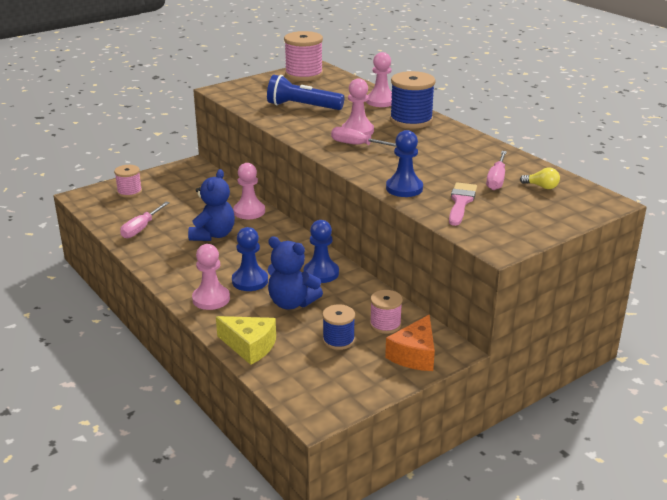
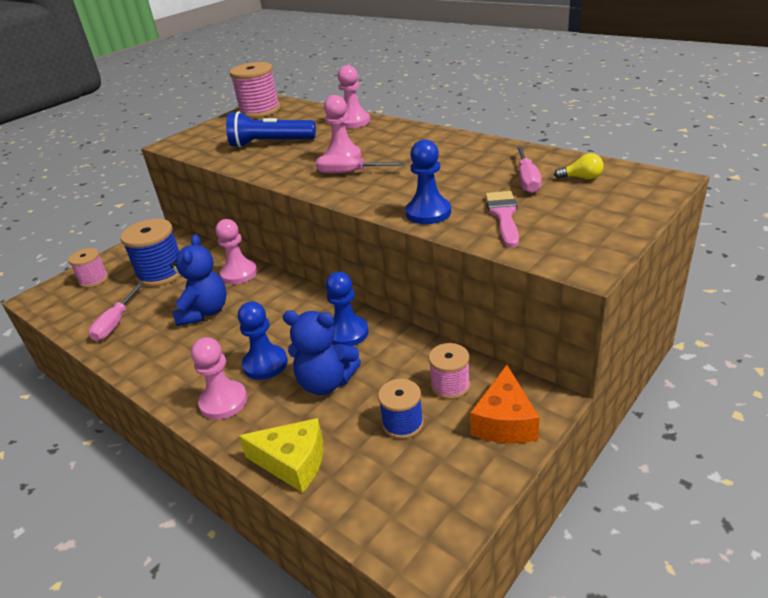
camera: 10 degrees left, 5 degrees up
blue spool [390,71,435,128] -> blue spool moved to [120,219,181,287]

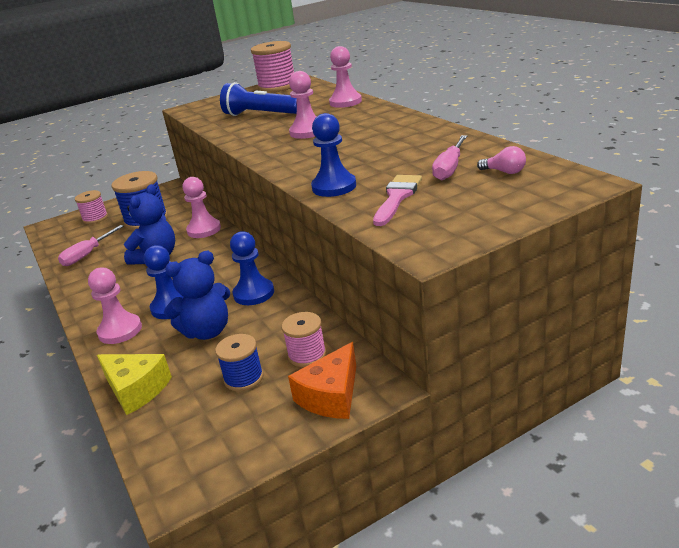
camera: 20 degrees right, 5 degrees down
blue teddy bear [283,311,361,395] -> blue teddy bear turned 60 degrees counterclockwise [164,251,230,340]
pink screwdriver [316,155,405,174] -> none
yellow light bulb [554,153,604,180] -> pink light bulb [477,146,526,174]

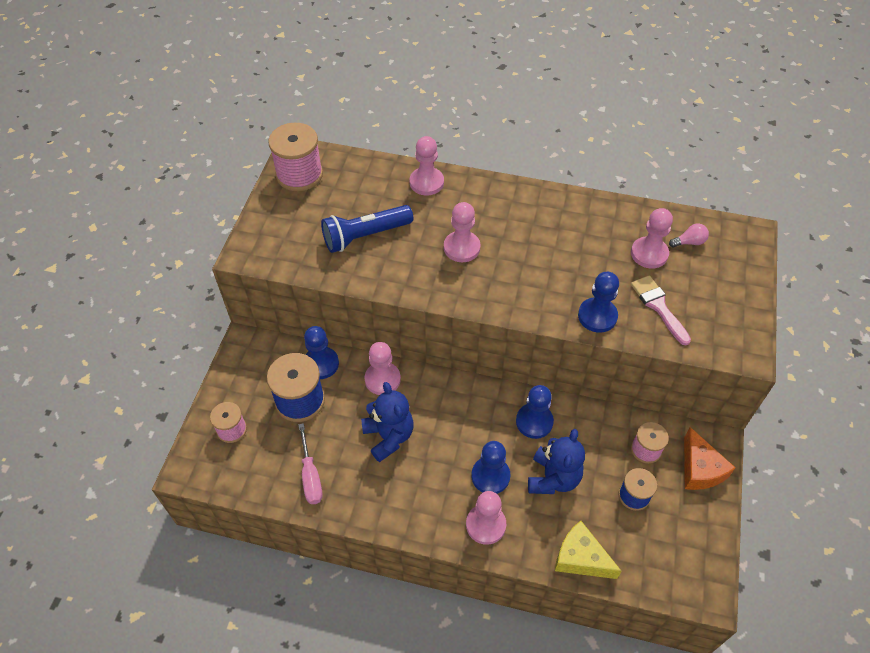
camera: 50 degrees left, 25 degrees up
yellow cheese [97,354,172,415] -> yellow cheese turned 135 degrees counterclockwise [555,521,622,579]
pink screwdriver [432,135,467,180] -> pink pawn [631,208,673,269]
none -> blue pawn [304,326,339,379]

